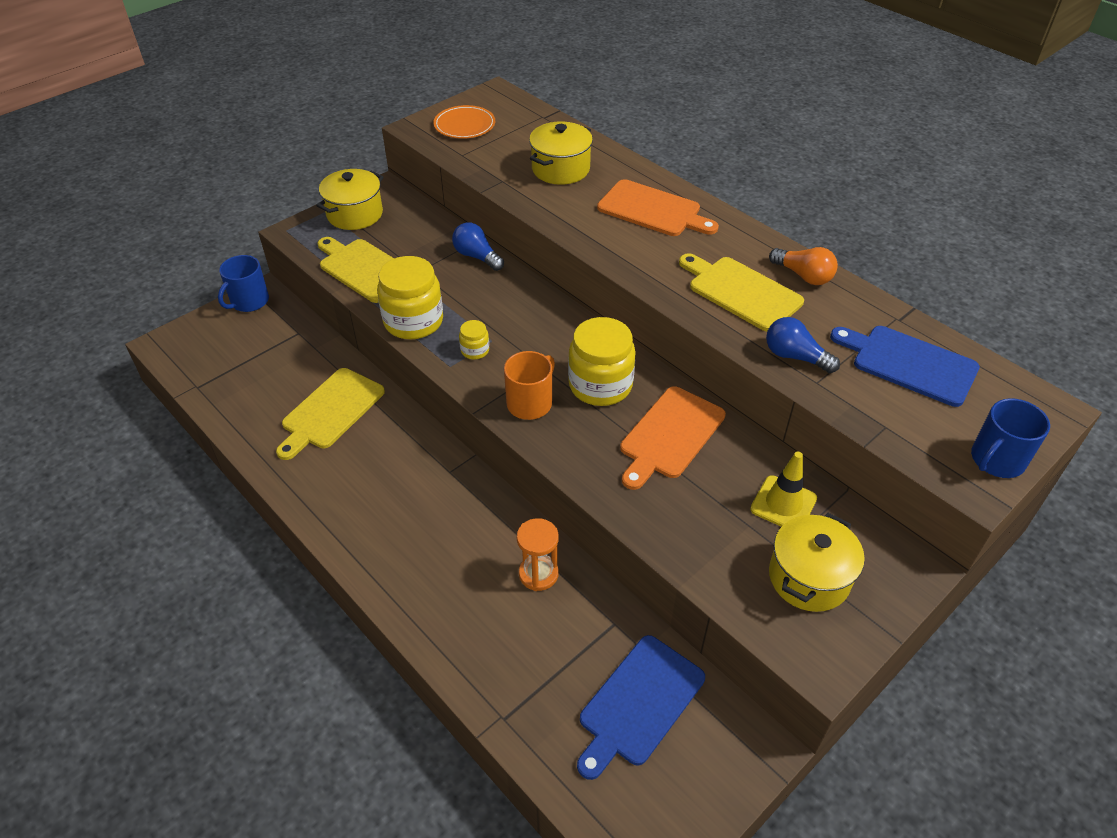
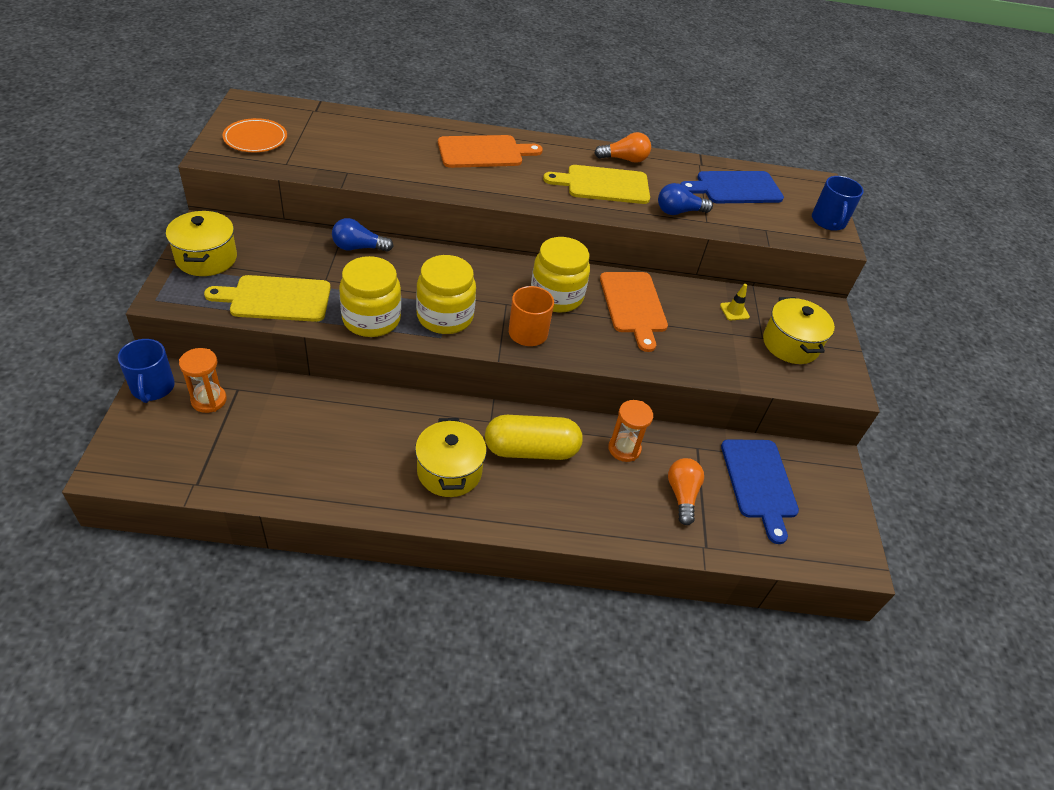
camera: 50 degrees left, 0 degrees up
yellow cutting board [276,368,385,460] -> none
yellow jar [459,320,489,359] -> yellow jar [416,255,476,334], size x2.14
yellow pot [529,121,593,185] -> yellow pot moved to [415,418,487,497]
yellow traffic cone [750,452,817,527] -> yellow traffic cone [720,284,750,320], size x0.61
none -> orange hourglass [179,348,227,413]
none -> yellow capsule [485,415,583,460]
none -> orange light bulb [668,458,704,525]

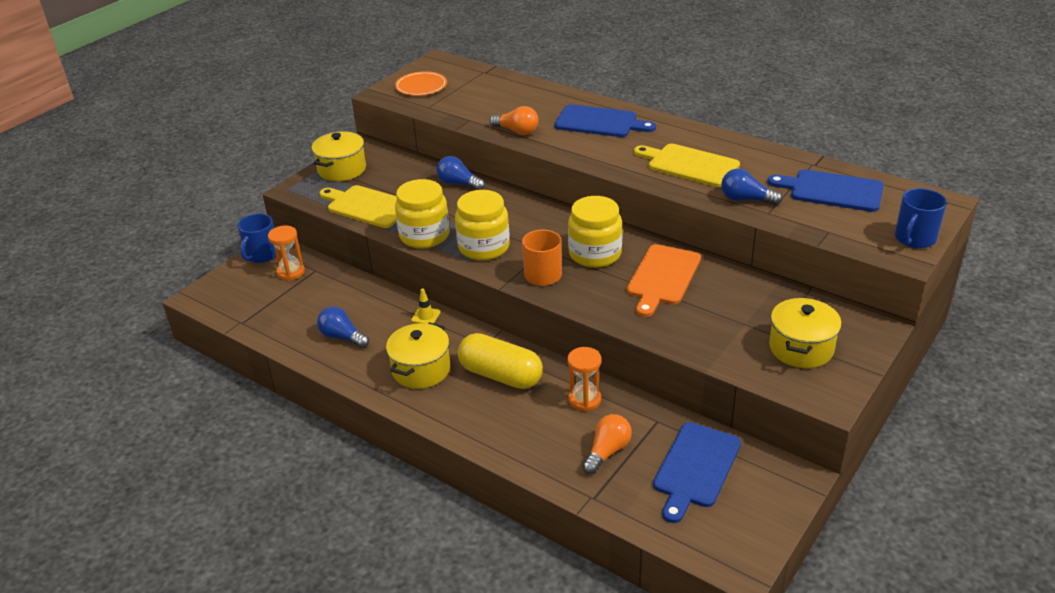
camera: 40 degrees right, 10 degrees down
orange cutting board [438,135,543,168] -> blue cutting board [554,104,656,137]
orange light bulb [595,132,651,163] -> orange light bulb moved to [489,106,539,135]
yellow traffic cone [720,284,750,320] -> yellow traffic cone moved to [411,288,441,324]
none -> blue light bulb [317,306,369,348]

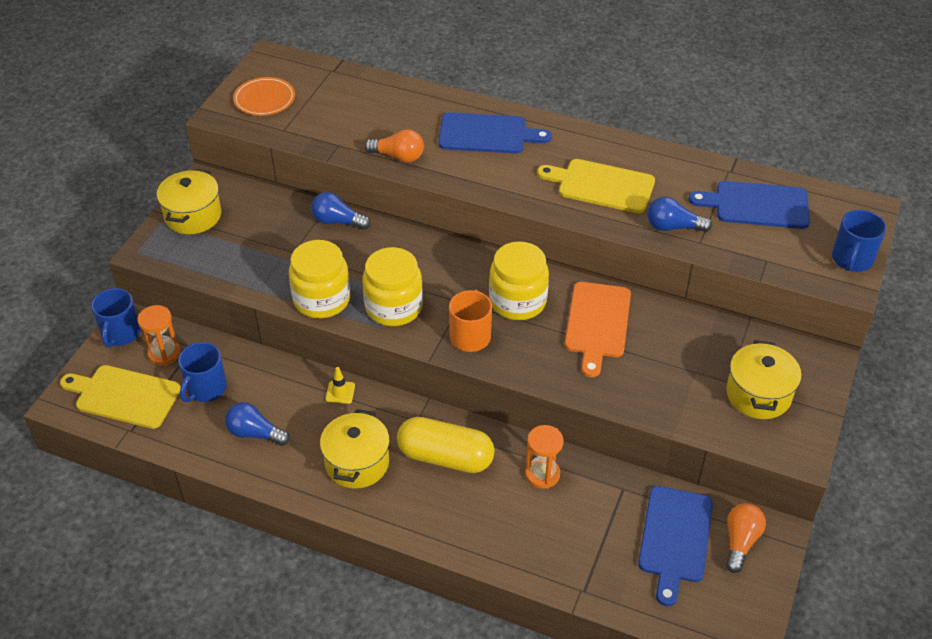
camera: 15 degrees left, 10 degrees up
yellow cutting board [319,185,397,228] -> yellow cutting board moved to [60,365,181,429]
orange light bulb [582,414,632,474] -> orange light bulb moved to [726,503,766,573]
none -> blue mug [178,342,227,402]

